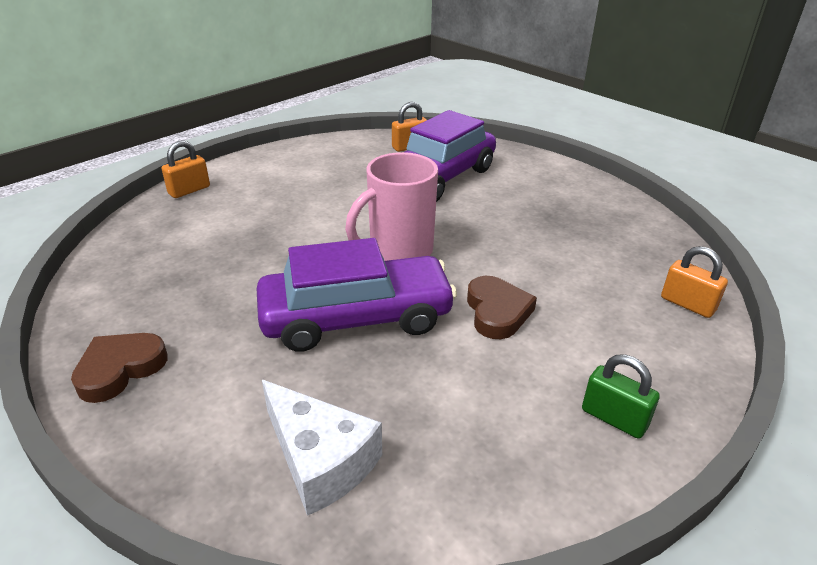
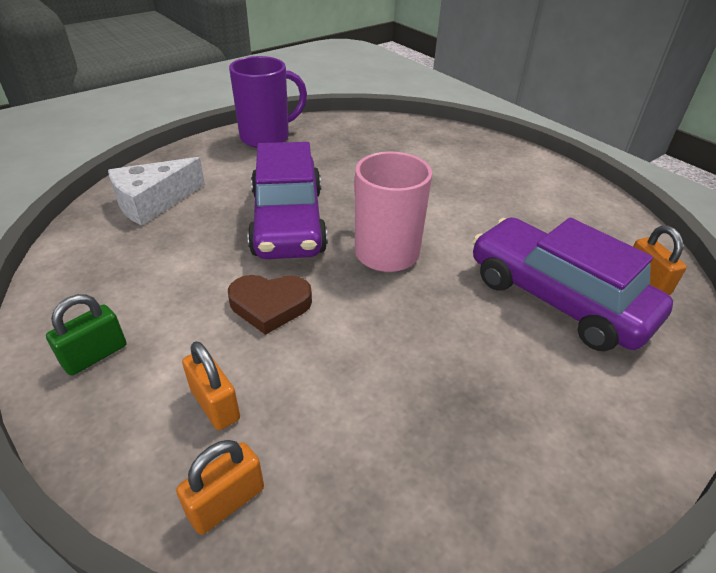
camera: 95 degrees right, 5 degrees up
brown heart [71,333,168,403] -> purple mug [229,56,307,148]
orange padlock [162,140,210,198] -> orange padlock moved to [182,341,240,430]

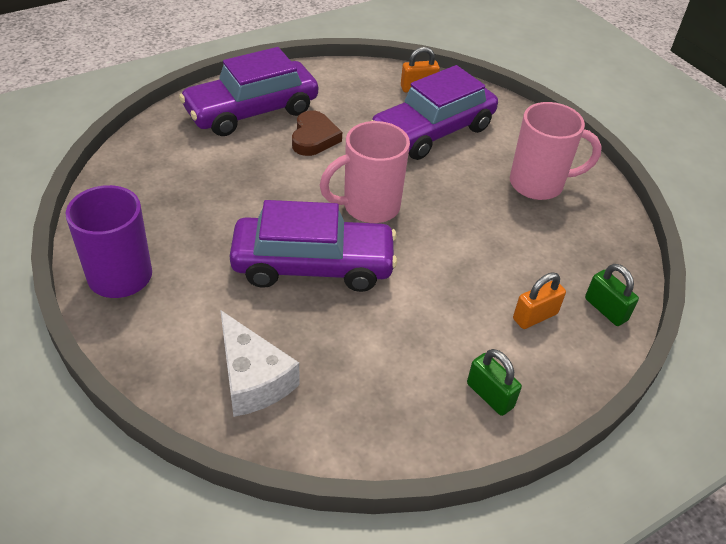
camera: 85 degrees left, 5 degrees up
orange padlock [176,440,264,535] -> green padlock [585,264,639,326]
brown heart [228,275,312,335] -> brown heart moved to [292,110,342,156]
none -> purple car [179,47,318,136]
none -> pink mug [510,102,602,200]

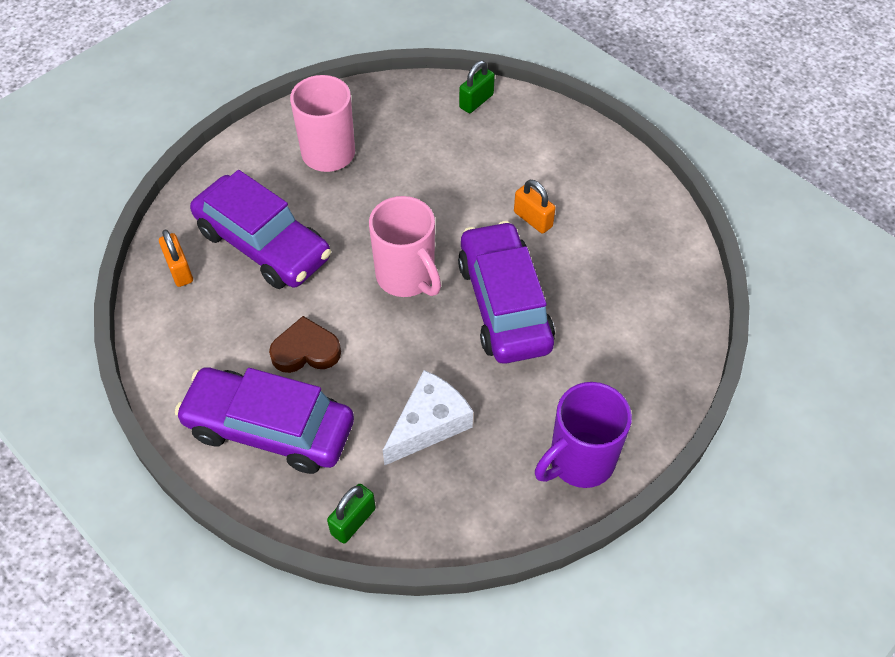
camera: 100 degrees left, 10 degrees up
purple car [179,47,318,136] -> purple car turned 150 degrees clockwise [175,367,354,474]
white cheese [220,310,299,417] -> white cheese moved to [383,370,473,466]
green padlock [467,349,522,416] -> green padlock moved to [327,484,376,544]
orange padlock [513,272,566,329] -> orange padlock moved to [514,180,556,234]

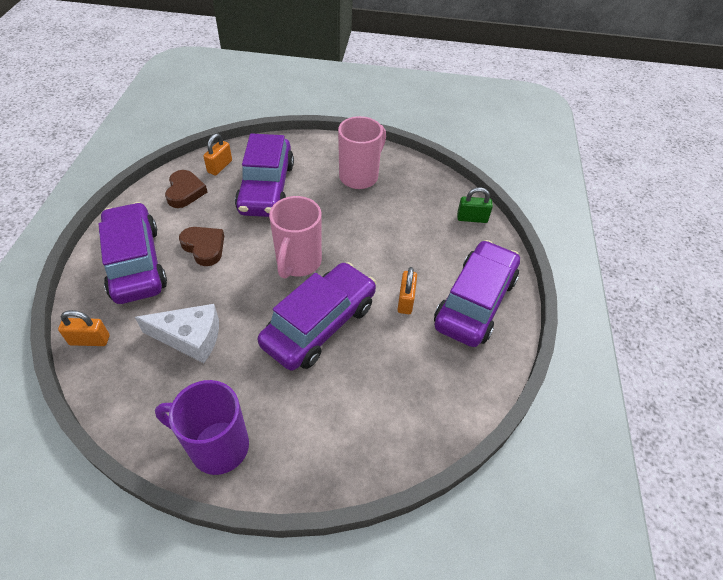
camera: 50 degrees right, 5 degrees down
green padlock [327,484,376,544] -> orange padlock [58,310,110,346]
none -> brown heart [165,170,207,208]
none -> purple car [434,240,520,347]

